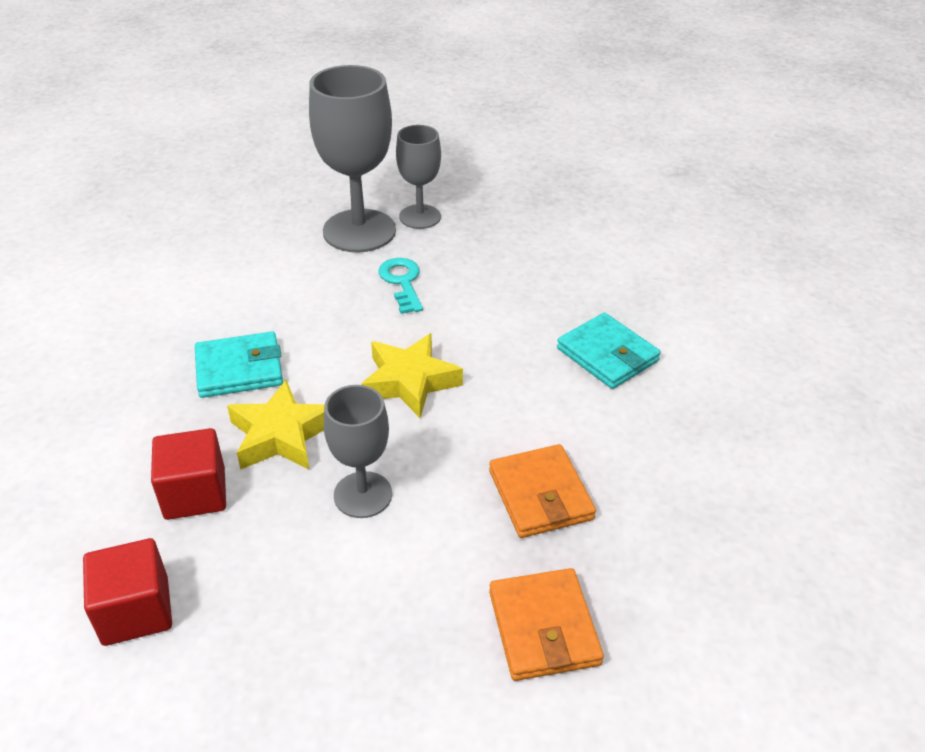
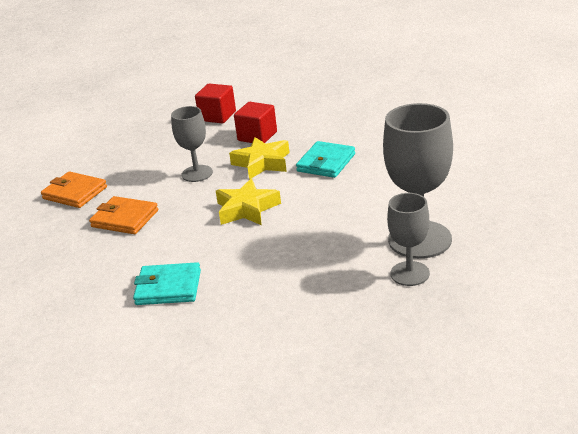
camera: 135 degrees right, 10 degrees down
turquoise key [378,258,423,314] -> none

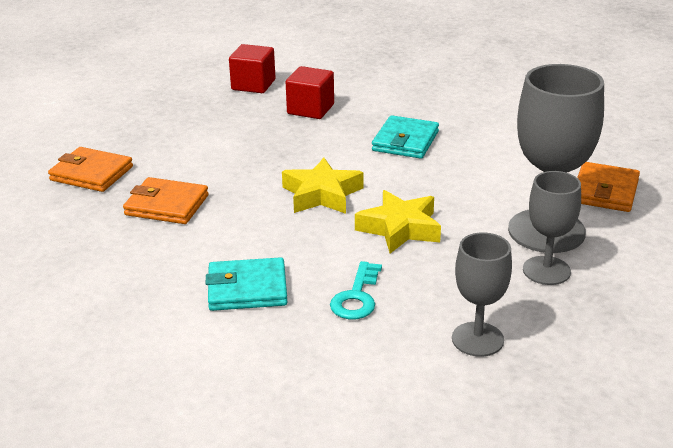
camera: 10 degrees left, 0 degrees up
grey goblet [171,106,213,182] -> grey goblet moved to [452,232,512,357]
yellow star [229,137,290,179] -> yellow star moved to [355,190,441,254]
none -> turquoise key [330,261,382,319]
none -> orange wallet [577,162,640,212]

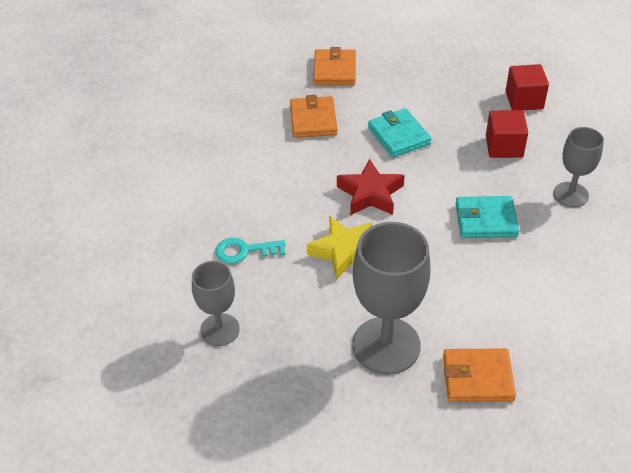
camera: 70 degrees right, 15 degrees up
turquoise wallet [206,257,287,311] -> turquoise wallet moved to [368,108,432,157]
yellow star [282,158,363,214] -> red star [337,159,405,215]
grey goblet [523,171,581,285] -> grey goblet moved to [553,127,604,208]

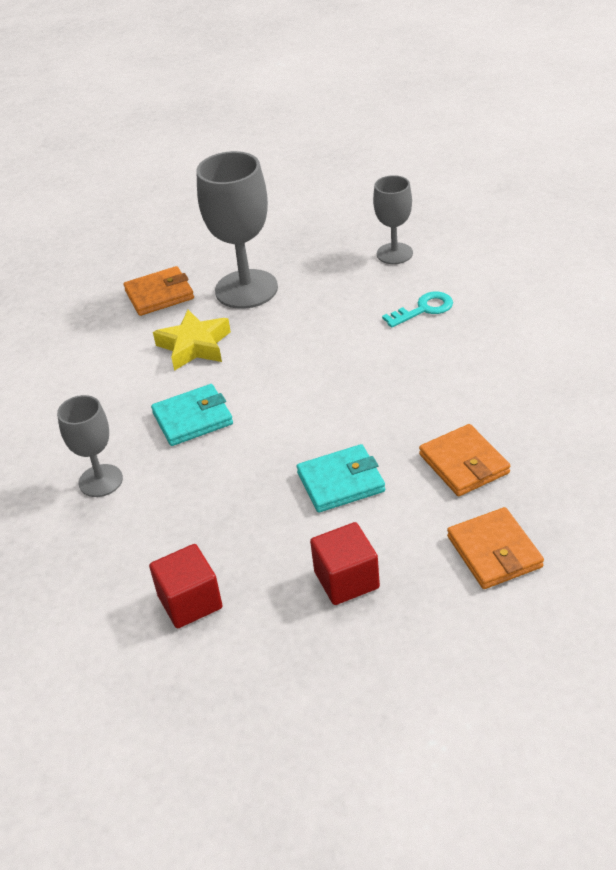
camera: 160 degrees right, 5 degrees down
yellow star [307,216,372,280] -> yellow star moved to [153,310,231,371]
red star [337,159,405,215] -> none
turquoise wallet [368,108,432,157] -> turquoise wallet turned 60 degrees counterclockwise [297,444,385,513]
red cube [486,110,528,158] -> red cube moved to [310,522,380,605]

